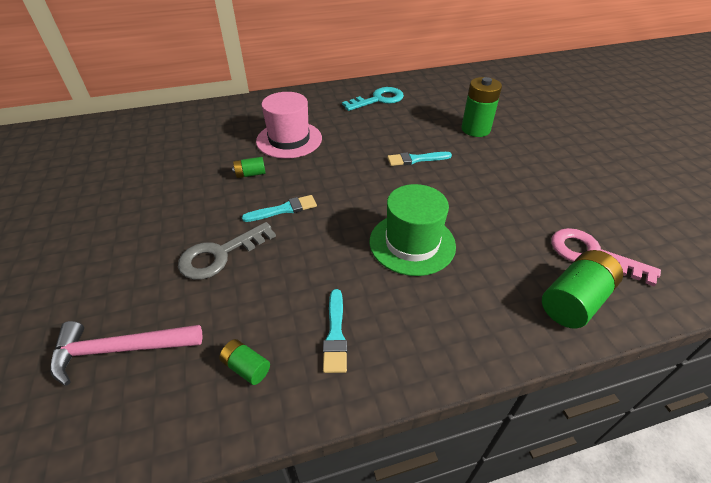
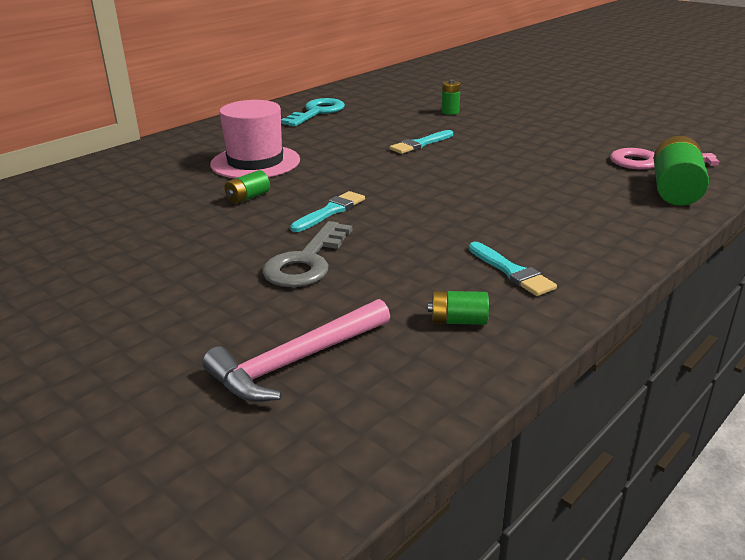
camera: 30 degrees left, 15 degrees down
green hat [370,184,456,276] -> none
green battery [461,77,502,137] -> green battery [441,80,461,115], size x0.52

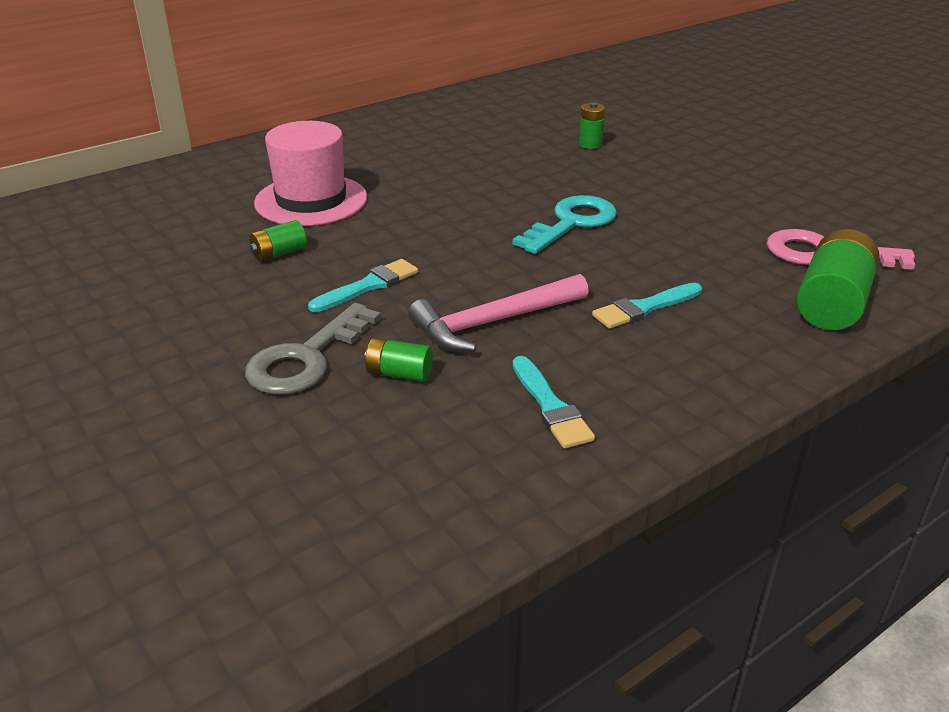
camera: 10 degrees right, 5 degrees up
pink hammer [203,299,390,402] -> pink hammer moved to [408,274,589,352]
turquoise key [281,98,345,126] -> turquoise key moved to [513,195,617,254]
turquoise brush [390,130,453,154] -> turquoise brush moved to [592,283,702,329]
green battery [428,291,489,325] -> green battery moved to [364,338,433,382]

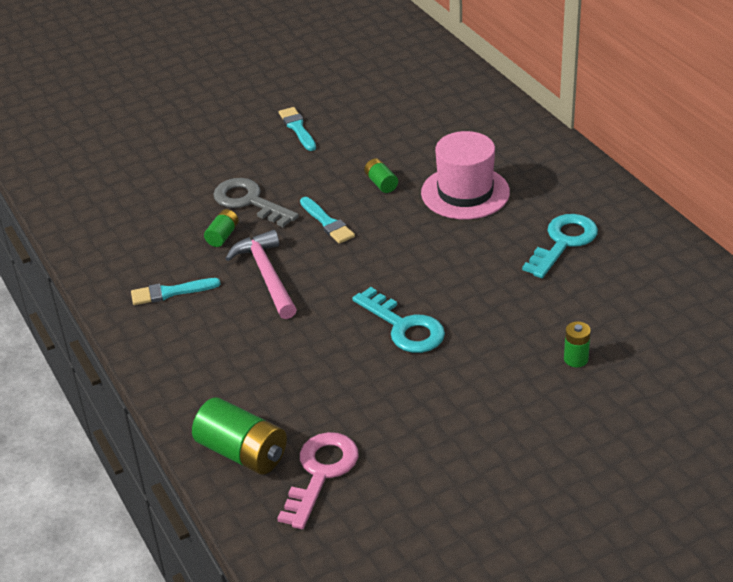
camera: 100 degrees right, 5 degrees up
turquoise brush [592,283,702,329] -> turquoise brush moved to [279,107,316,151]
none -> turquoise key [522,214,598,278]

